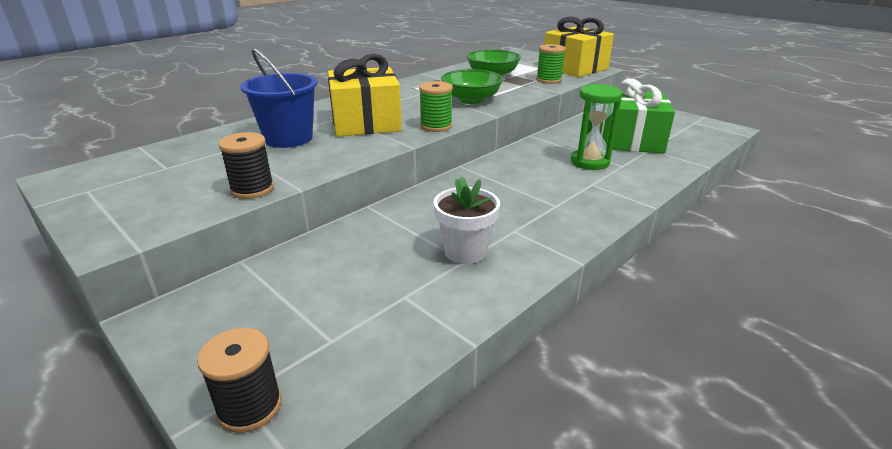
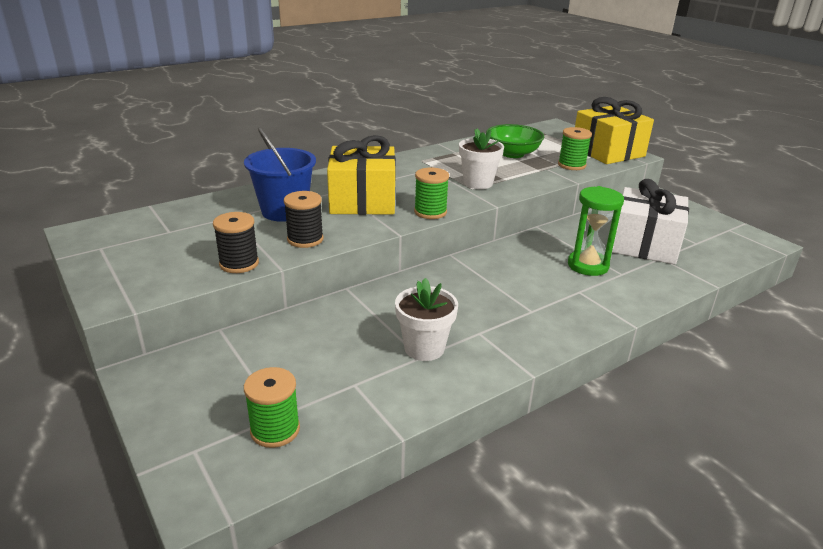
camera: 10 degrees right, 0 degrees up
black spool [197,328,282,433] -> black spool moved to [284,191,324,248]
green bowl [441,69,503,104] -> white flower pot [459,129,504,189]
green gift [600,78,675,153] -> white gift [612,179,689,265]
none -> green spool [244,367,300,448]

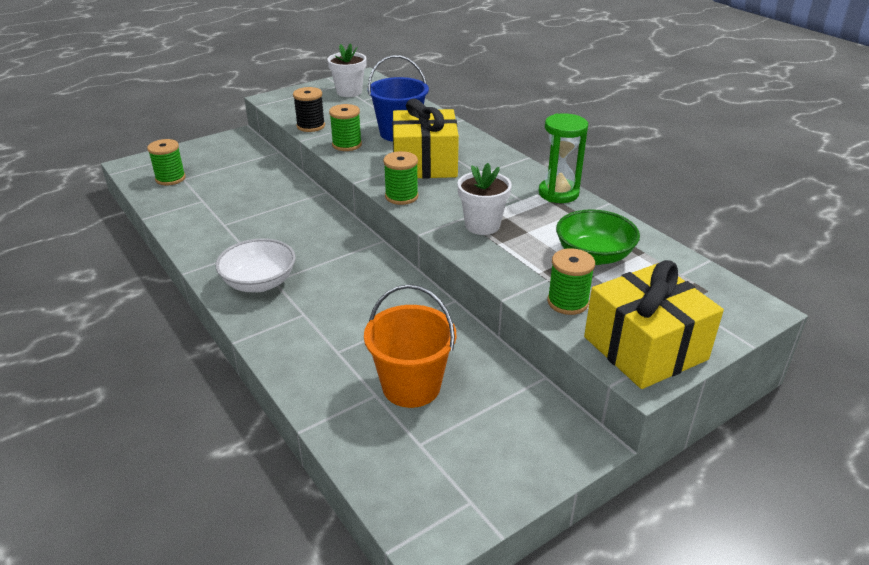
camera: 90 degrees right, 5 degrees up
black spool [284,191,324,248] -> green spool [329,104,362,151]
white flower pot [395,278,458,361] -> white flower pot moved to [327,43,367,97]
green hourglass [568,186,624,276] -> green hourglass moved to [539,113,588,203]
white gift [612,179,689,265] -> orange bucket [364,284,456,408]
none -> white bowl [215,238,296,292]

